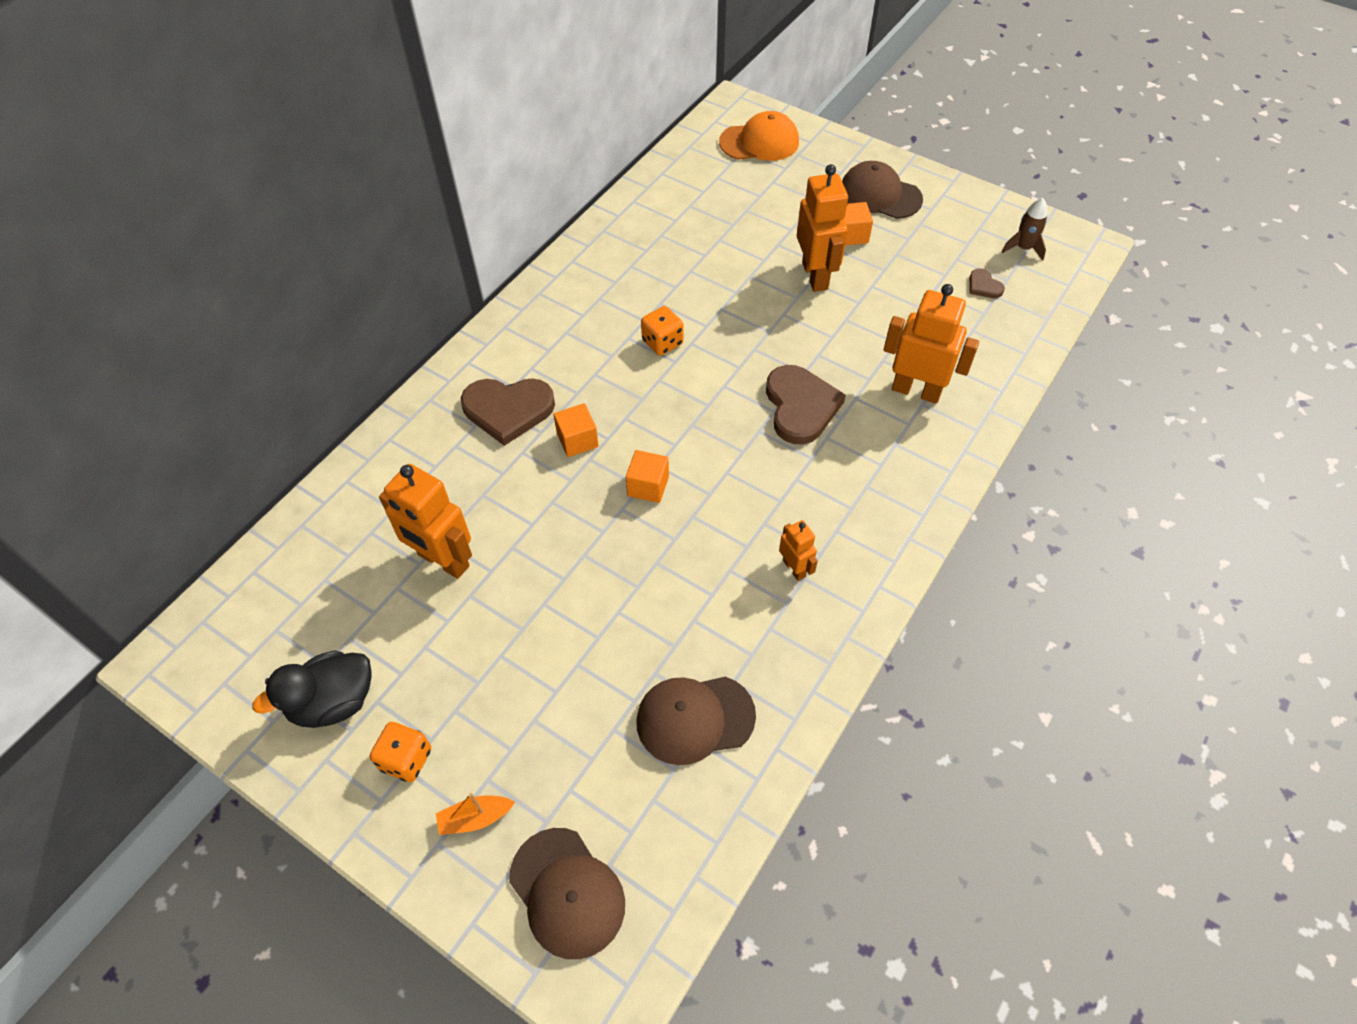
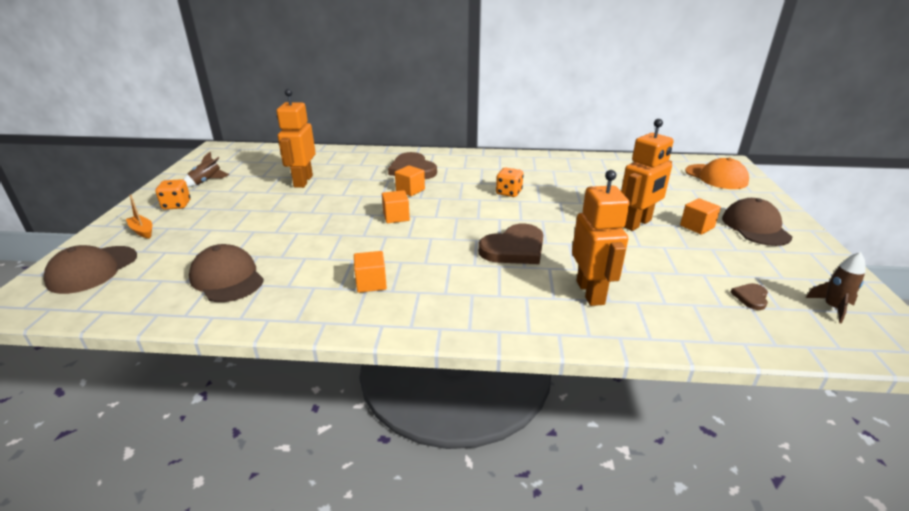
camera: 60 degrees right, 25 degrees down
black duck [252,650,372,728] -> brown rocket [183,152,230,187]
orange robot [779,520,818,581] -> orange cube [354,251,387,293]

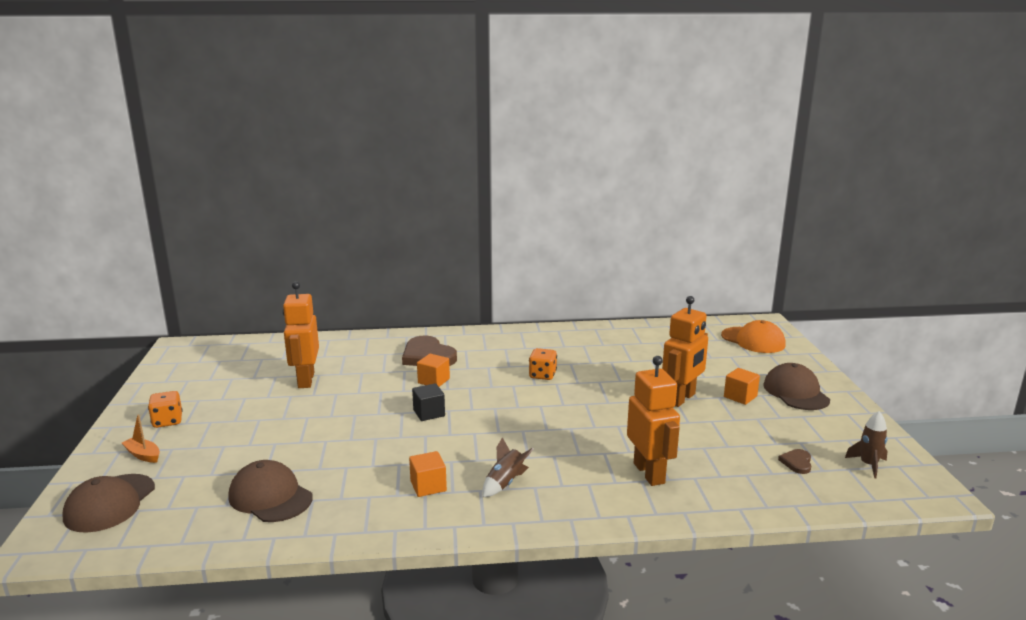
camera: 10 degrees left, 10 degrees down
brown rocket [183,152,230,187] -> brown rocket moved to [482,437,534,497]
orange cube [382,190,410,223] -> black cube [412,383,445,421]
brown heart [478,224,543,264] -> none

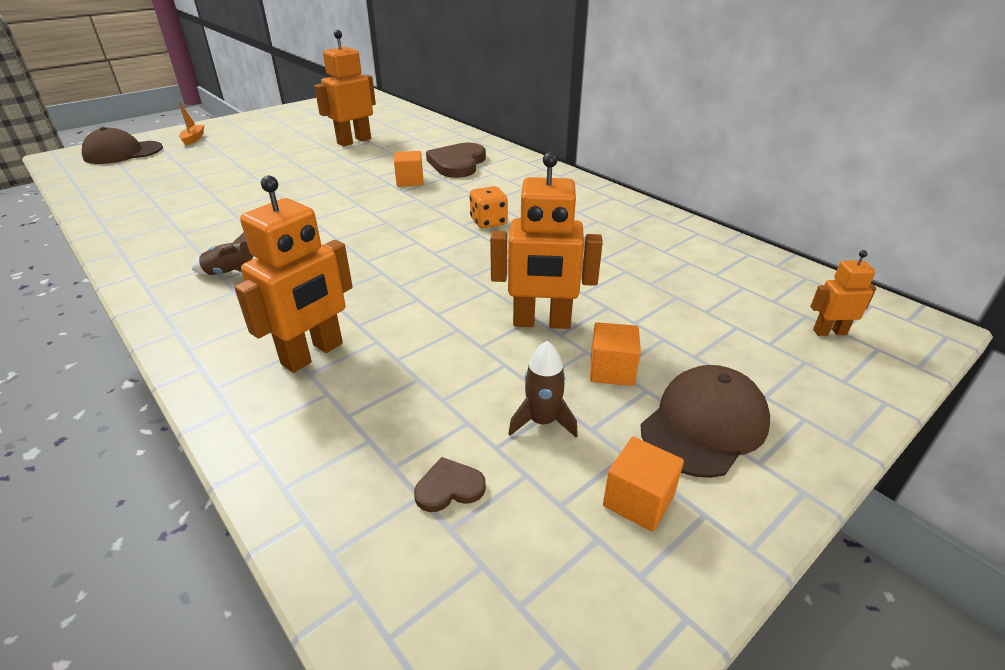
camera: 55 degrees right, 15 degrees up
orange dice [148,391,183,428] -> none
brown cap [228,460,313,522] -> none
orange cube [409,451,447,497] -> orange cube moved to [603,437,684,532]
black cube [412,383,445,421] -> none
orange cap [721,320,786,353] -> orange robot [810,250,876,336]
brown rocket [845,411,888,478] -> brown rocket moved to [508,341,578,438]

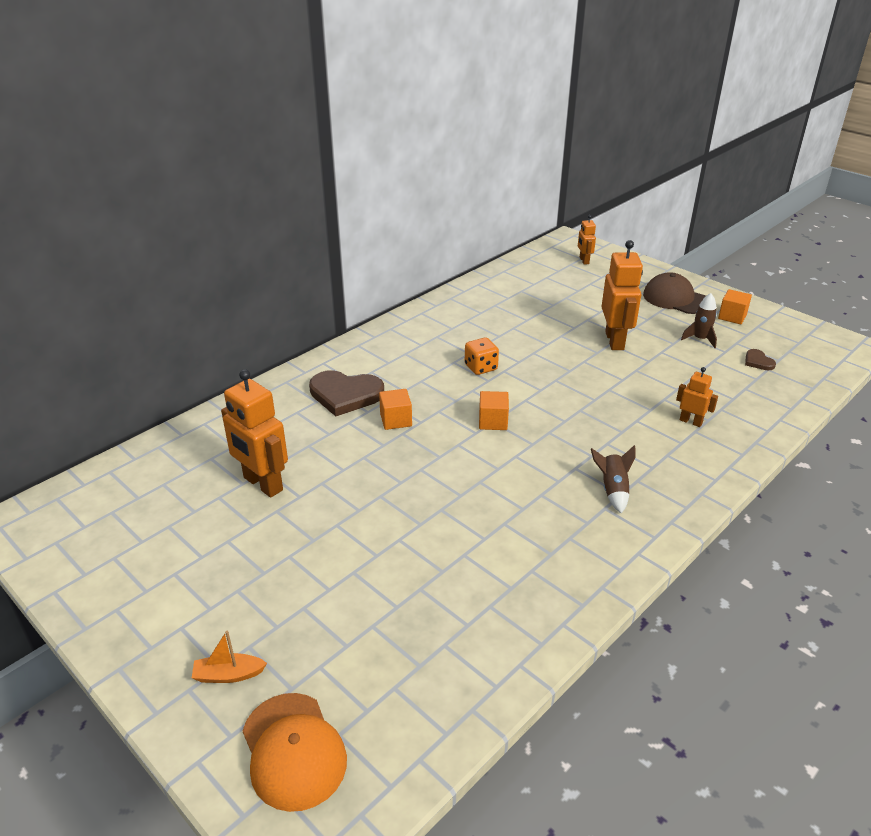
camera: 95 degrees left, 0 degrees up
brown cap [82,127,163,164] -> orange cap [242,693,347,812]
orange robot [234,176,353,373] -> orange robot [676,367,718,427], size x0.53
orange cube [590,322,641,386] -> orange cube moved to [479,391,509,430]

